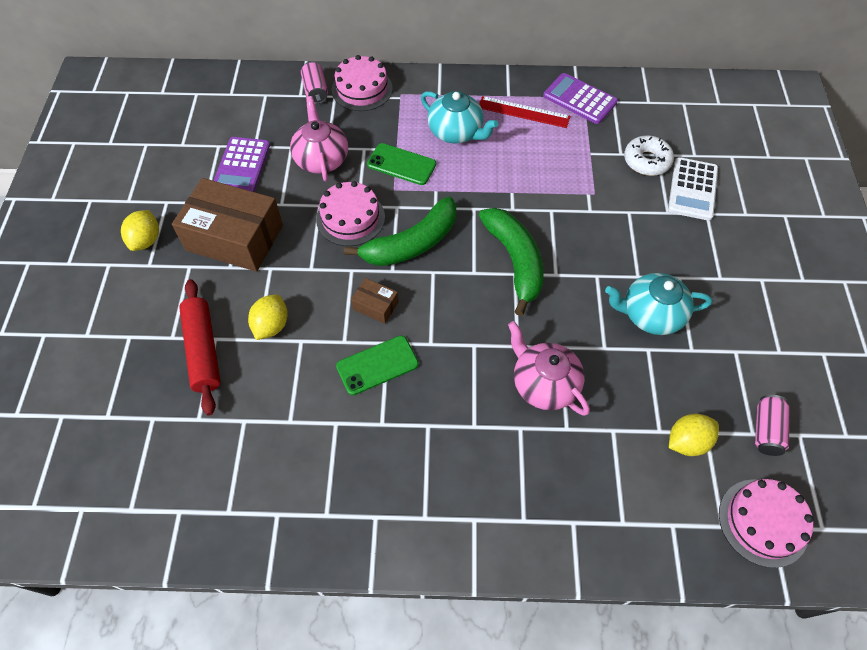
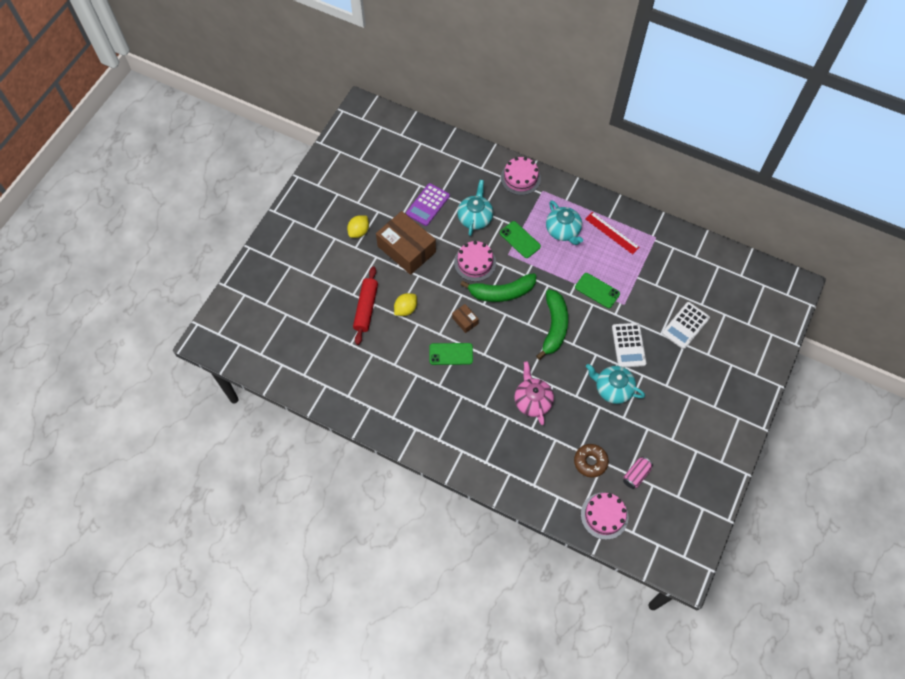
camera: 25 degrees right, 5 degrees up
pink teapot [290,96,348,181] -> turquoise teapot [457,180,493,236]
pink can [301,62,328,104] -> none
purple calculator [543,73,618,124] -> none
white donut [624,136,674,176] -> none
yellow lemon [669,414,719,456] -> brown donut [574,444,609,478]
none -> green phone [575,273,620,308]
none -> white calculator [612,323,646,368]

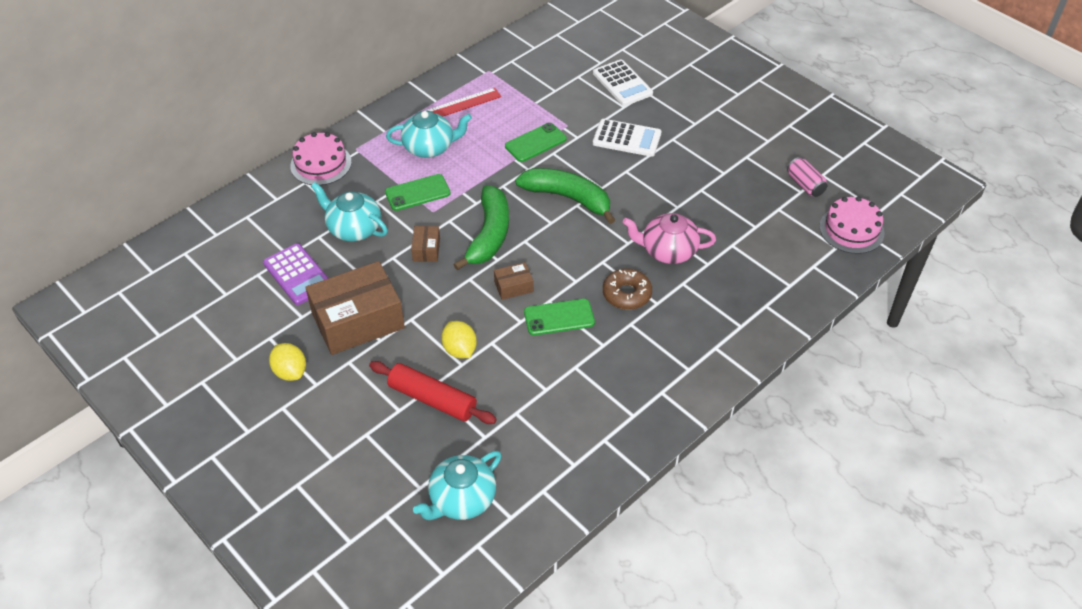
camera: 70 degrees left, 15 degrees down
green phone [429,343,473,365] -> green phone turned 60 degrees clockwise [524,299,595,335]
pink cake [454,241,496,282] -> brown box [411,226,440,262]
brown donut [574,444,609,478] -> brown donut moved to [603,269,652,310]
turquoise teapot [586,364,645,404] -> turquoise teapot moved to [413,451,502,520]

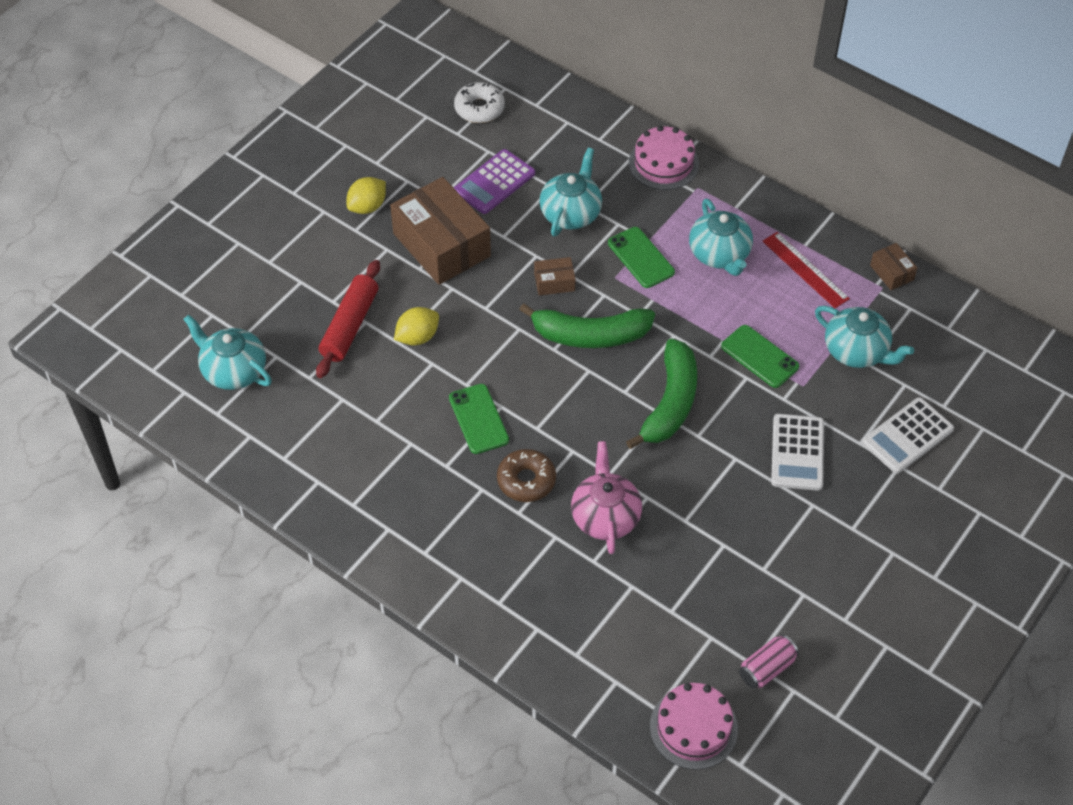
camera: 80 degrees right, 5 degrees up
brown box [494,262,533,300] -> brown box moved to [870,243,917,290]
none -> white donut [454,82,505,123]
none -> turquoise teapot [815,306,914,368]

